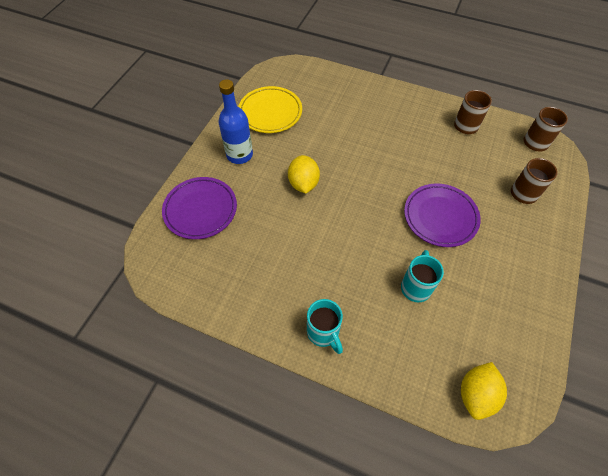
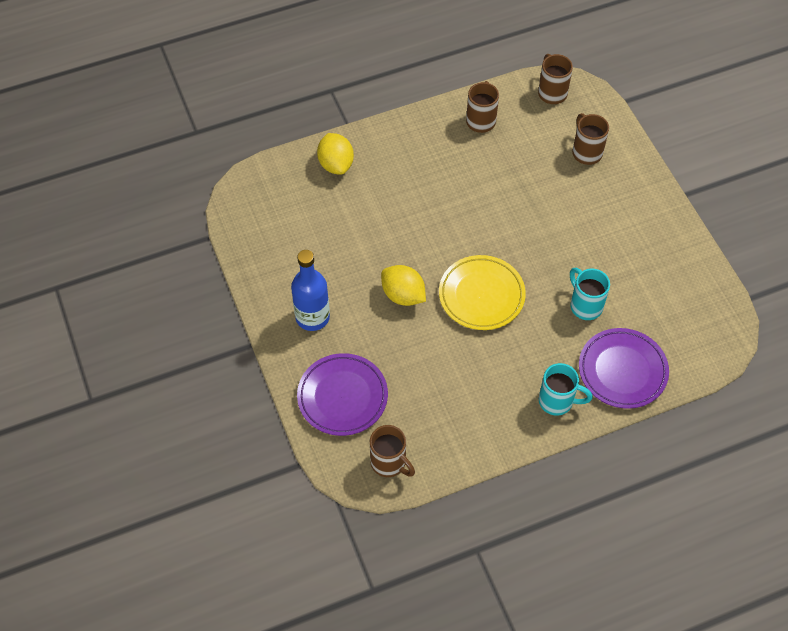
camera: 45 degrees left, 0 degrees up
yellow plate [239,86,302,133] -> yellow plate moved to [439,255,526,330]
purple plate [404,183,481,247] -> purple plate moved to [579,328,669,409]
yellow lemon [461,362,507,420] -> yellow lemon moved to [317,133,354,175]
none -> brown mug [370,425,415,477]

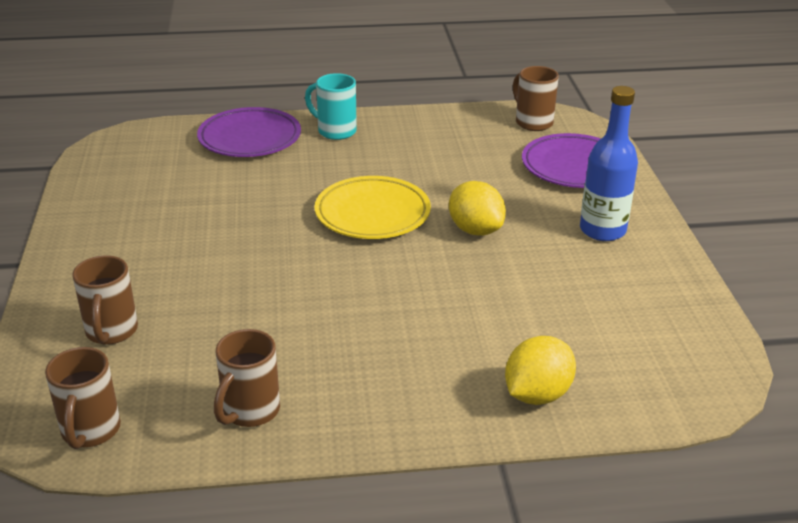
camera: 165 degrees left, 25 degrees down
yellow lemon [317,133,354,175] -> yellow lemon turned 45 degrees clockwise [505,336,576,405]
turquoise mug [570,268,610,320] -> none

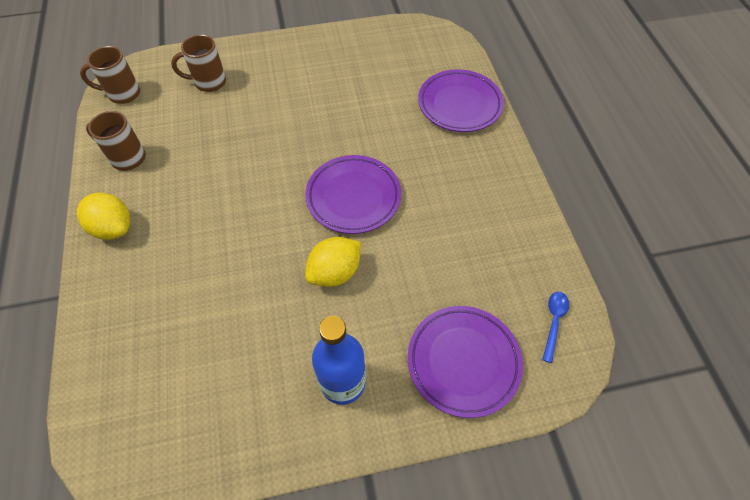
camera: 85 degrees right, 25 degrees up
turquoise mug [305,73,357,140] -> none
yellow plate [315,176,431,239] -> purple plate [305,155,401,234]
yellow lemon [505,336,576,405] -> yellow lemon moved to [77,193,131,240]
brown mug [513,66,559,131] -> blue spoon [542,292,569,363]

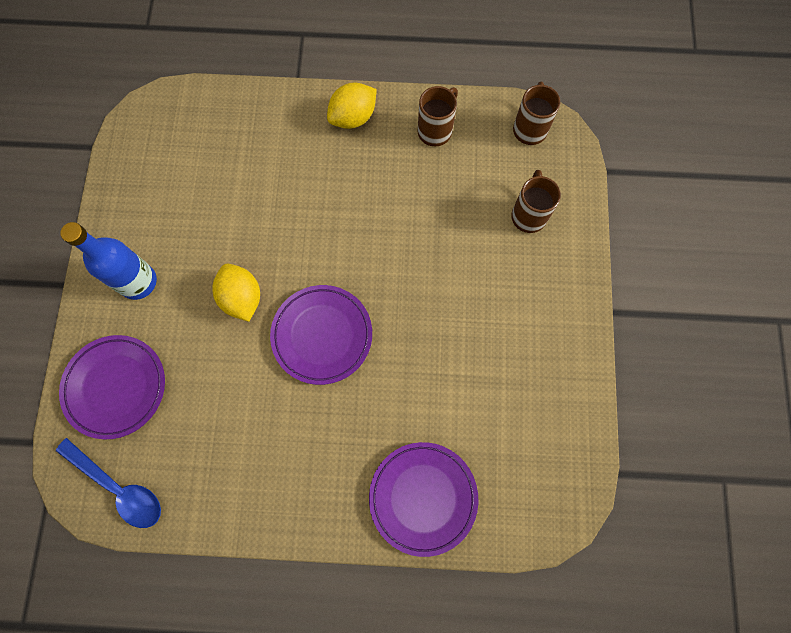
camera: 105 degrees right, 15 degrees up
blue spoon [542,292,569,363] -> blue spoon [56,438,161,528], size x1.73

